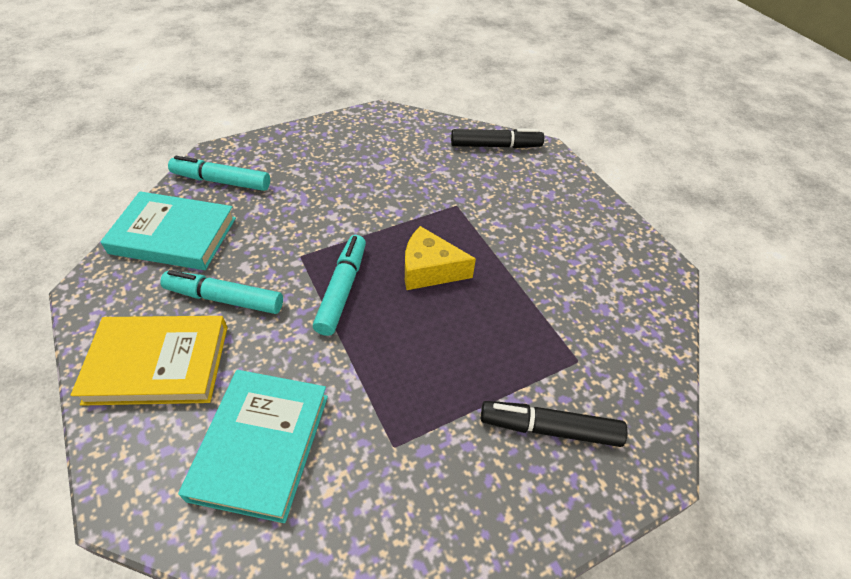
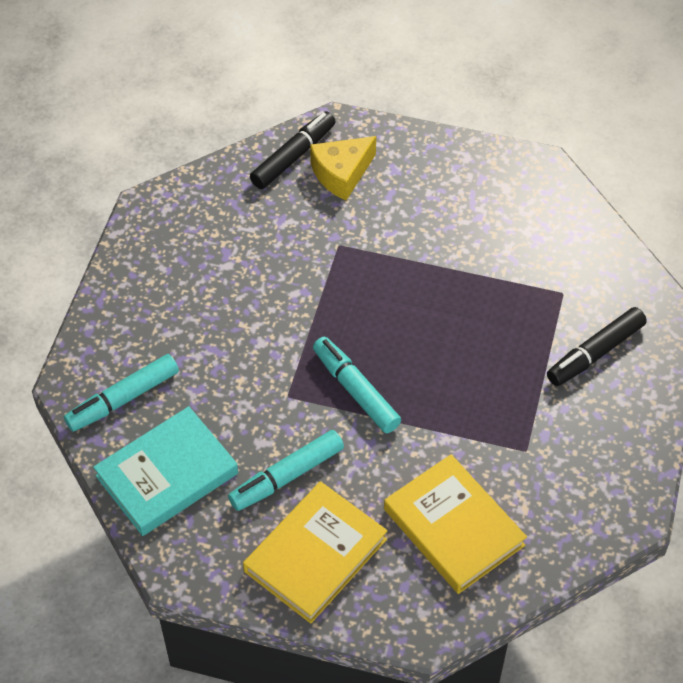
camera: 45 degrees left, 5 degrees up
turquoise book [178,370,328,523] -> yellow book [384,454,527,594]
yellow cheese [405,226,476,290] -> yellow cheese moved to [310,136,376,200]

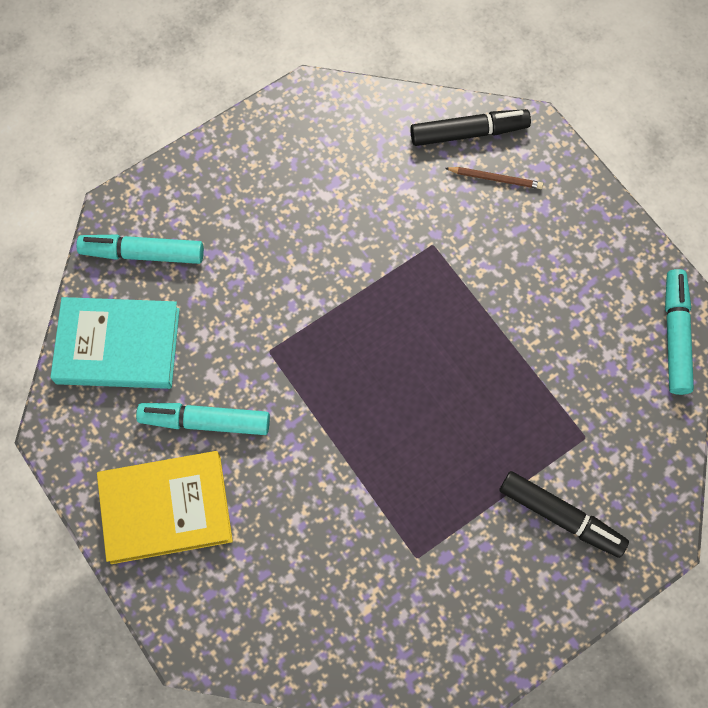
camera: 40 degrees right, 15 degrees up
yellow cheese [310,136,376,200] -> brown pencil [445,167,543,189]
turquoise marker [313,337,401,433] -> turquoise marker moved to [665,269,694,395]
yellow book [384,454,527,594] -> none
black marker [547,307,647,386] -> black marker turned 150 degrees counterclockwise [499,471,629,558]

